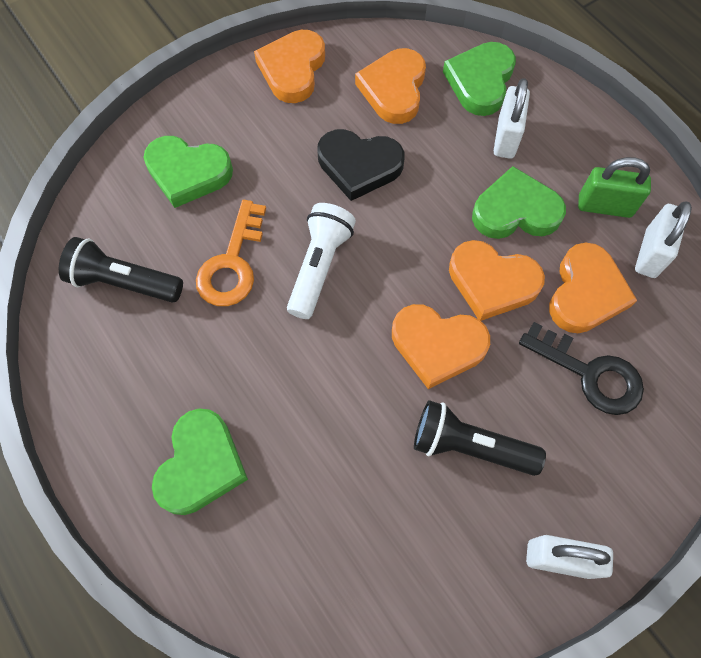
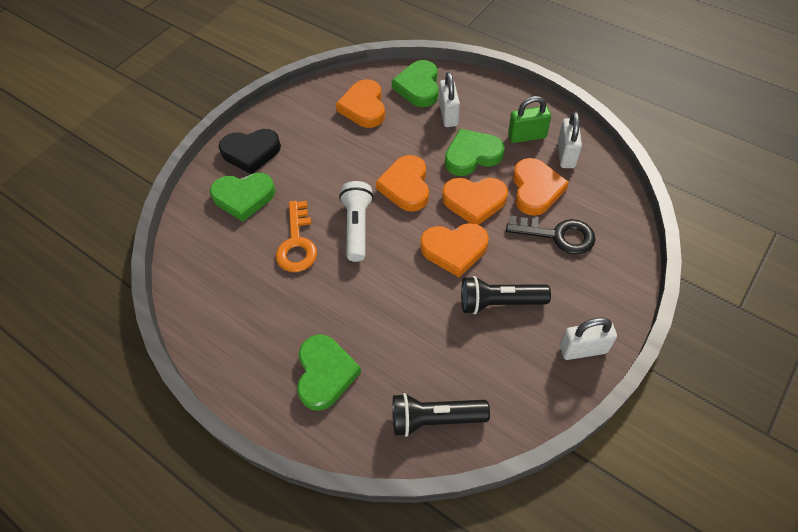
camera: 15 degrees left, 10 degrees down
black flashlight [59,237,183,303] -> black flashlight moved to [393,393,490,437]
orange heart [254,30,325,103] -> orange heart moved to [375,155,429,212]
black heart [318,129,404,201] -> black heart moved to [219,129,281,174]

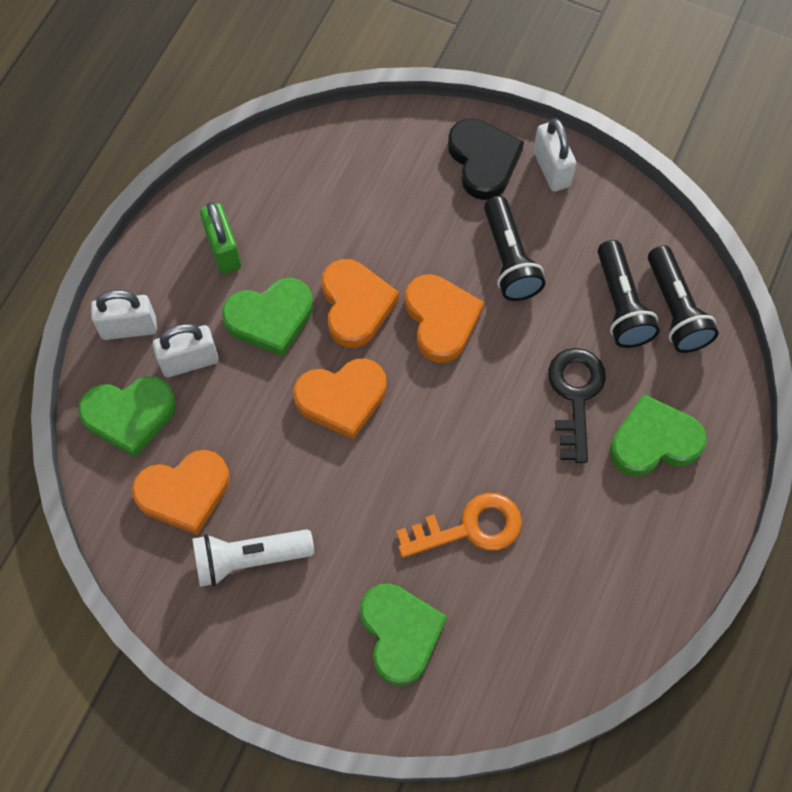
camera: 105 degrees left, 10 degrees up
black heart [219,129,281,174] -> black heart moved to [448,118,524,200]
white flashlight [339,181,374,262] -> white flashlight moved to [192,529,314,587]
green heart [445,129,505,176] -> green heart turned 75 degrees counterclockwise [222,278,313,356]
black key [506,216,596,255] -> black key moved to [548,348,606,463]
orange heart [513,158,569,216] -> none
white padlock [558,112,582,168] -> white padlock moved to [91,290,157,340]
none -> black flashlight [598,240,660,348]

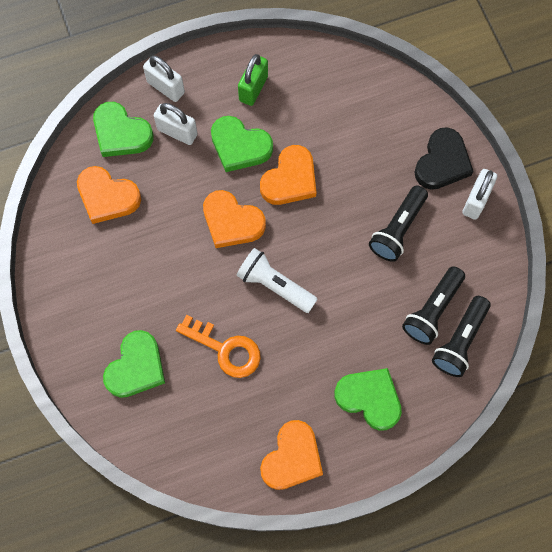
camera: 45 degrees right, 5 degrees up
white flashlight [192,529,314,587] -> white flashlight moved to [236,248,318,313]
orange heart [405,274,484,363] -> orange heart moved to [260,420,323,490]
black key [548,348,606,463] -> none

